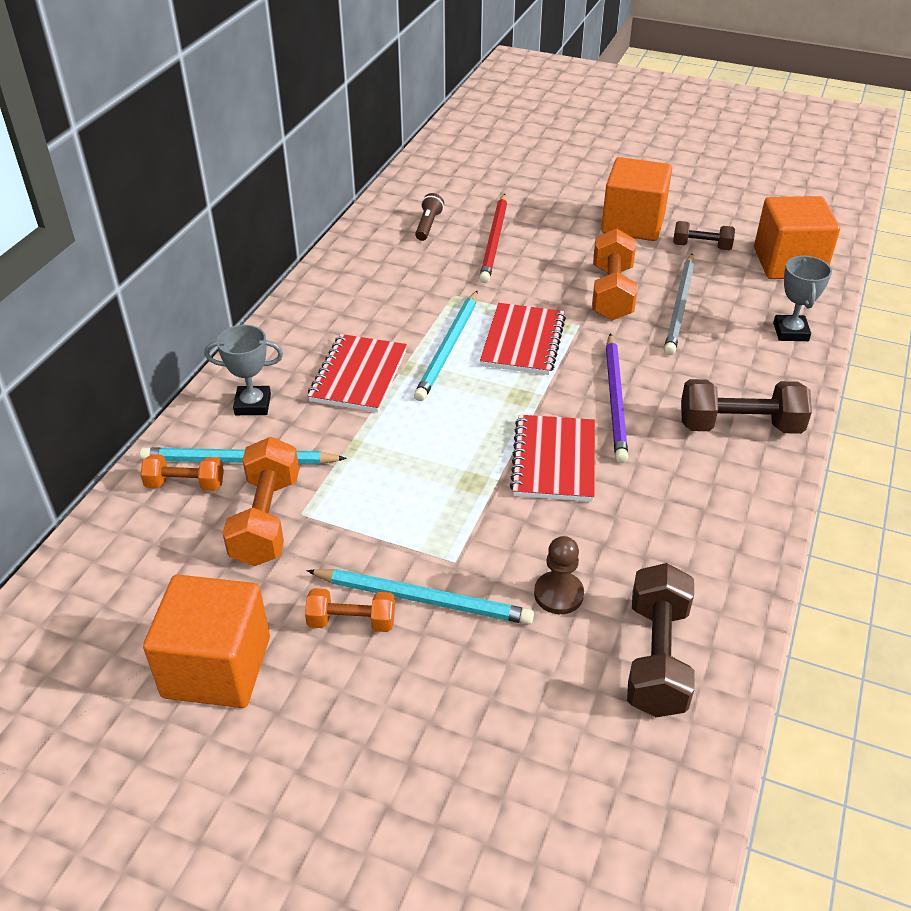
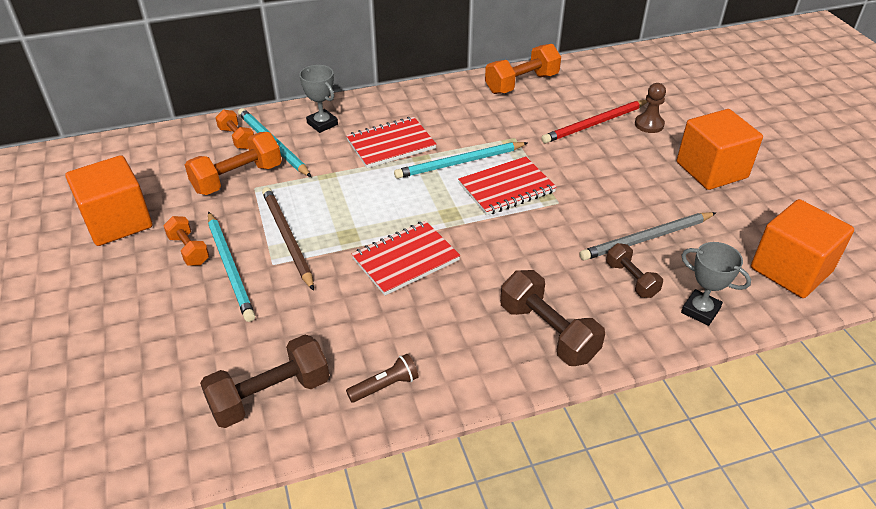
camera: 50 degrees right, 0 degrees up
brown flashlight [415,193,444,241] -> brown flashlight moved to [346,354,419,403]
brown pawn [534,536,584,614] -> brown pawn moved to [635,83,666,133]
orange dumbbell [592,229,637,320] -> orange dumbbell moved to [485,44,561,94]
purple pencil [606,333,628,463] -> none
brown dumbbell [673,221,735,250] -> brown dumbbell moved to [606,243,663,298]
grey trophy [773,256,832,341] -> grey trophy turned 75 degrees clockwise [681,242,751,326]
none -> brown pencil [262,187,314,291]

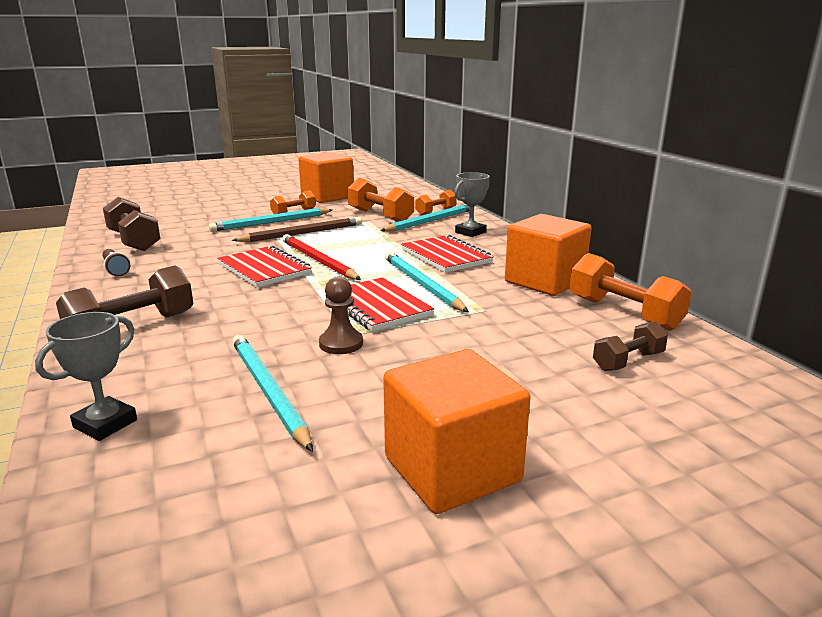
camera: 85 degrees right, 20 degrees down
red pencil [541,100,647,143] -> red pencil moved to [282,234,361,280]
grey pencil [579,212,716,260] -> turquoise pencil [232,335,313,452]
brown dumbbell [606,243,663,298] -> brown dumbbell moved to [593,321,668,371]
brown pawn [635,83,666,133] -> brown pawn moved to [319,277,363,354]
orange cube [751,199,854,298] -> orange cube moved to [505,214,592,296]

